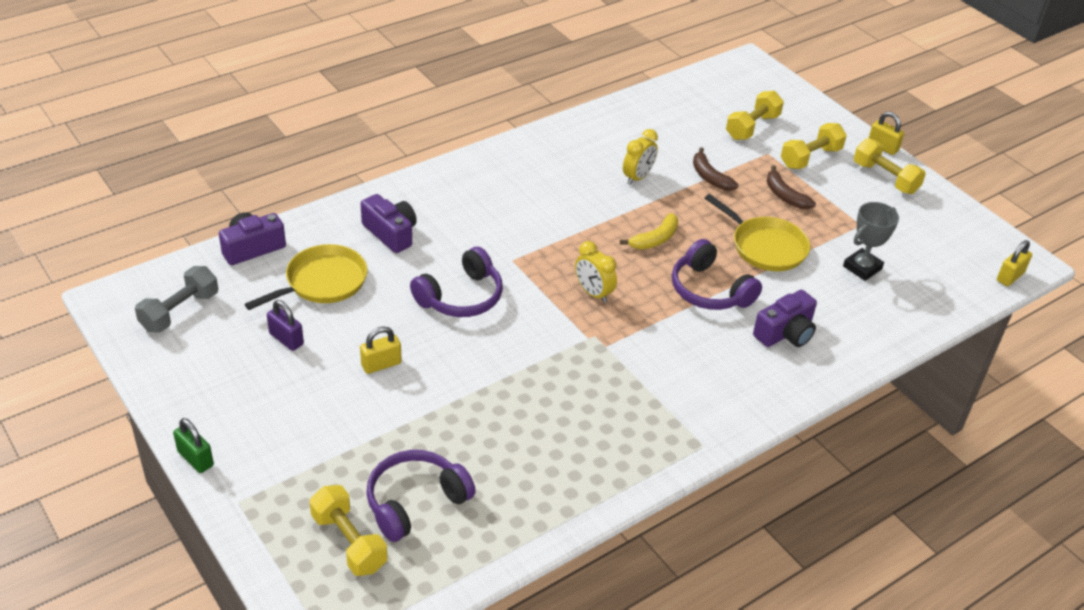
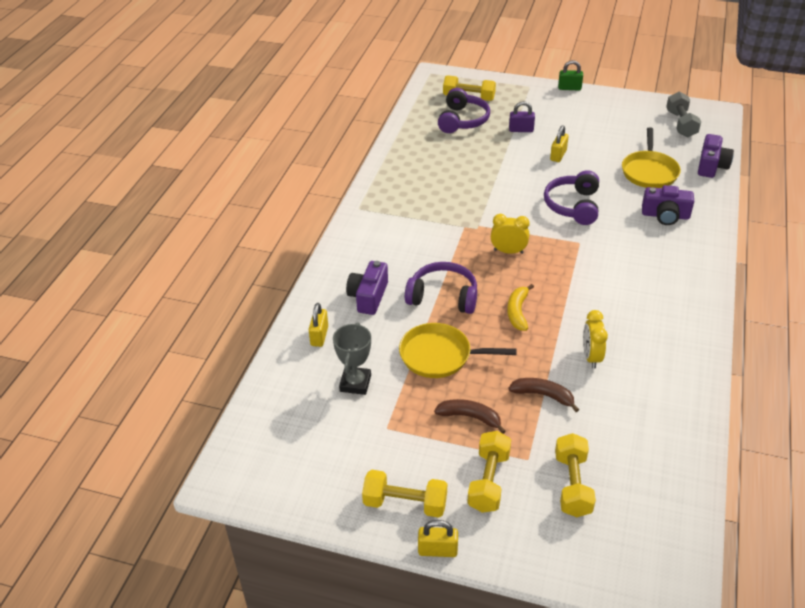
camera: 145 degrees right, 0 degrees up
purple padlock [267,300,304,351] -> purple padlock moved to [509,101,535,132]
yellow padlock [997,240,1032,286] -> yellow padlock moved to [309,303,328,347]

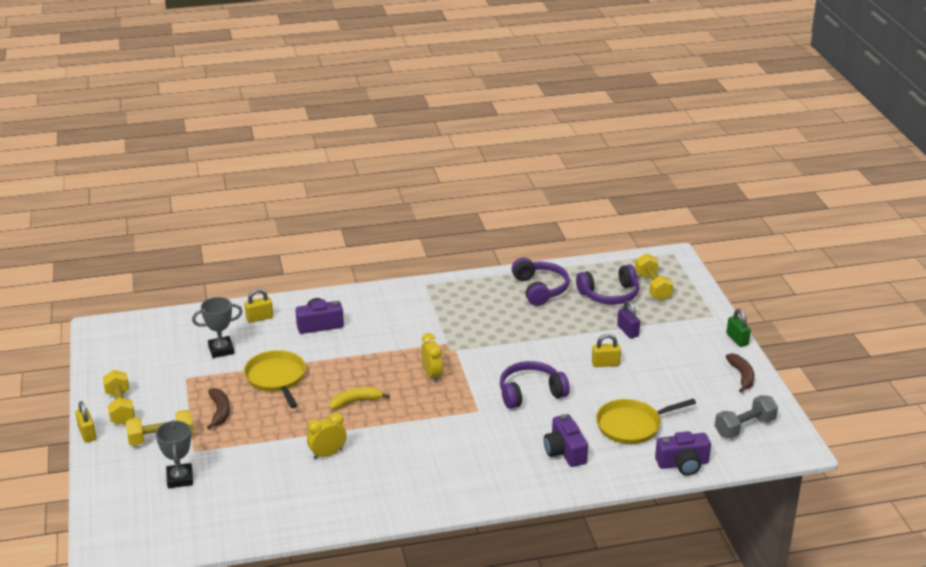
camera: 60 degrees right, 10 degrees down
purple headphones [405,262,477,314] -> purple headphones moved to [511,258,570,306]
brown banana [508,378,579,412] -> brown banana moved to [726,353,754,393]
yellow dumbbell [555,433,596,517] -> grey trophy [156,420,193,488]

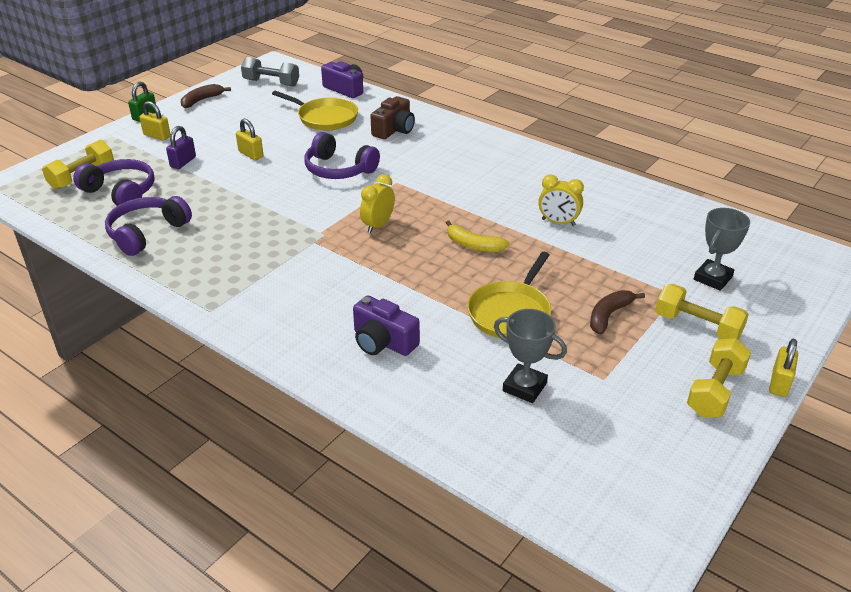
camera: 130 degrees left, 5 degrees up
yellow padlock [245,289,273,323] -> yellow padlock moved to [139,101,171,140]
purple camera [544,414,588,467] -> brown camera [370,96,415,139]

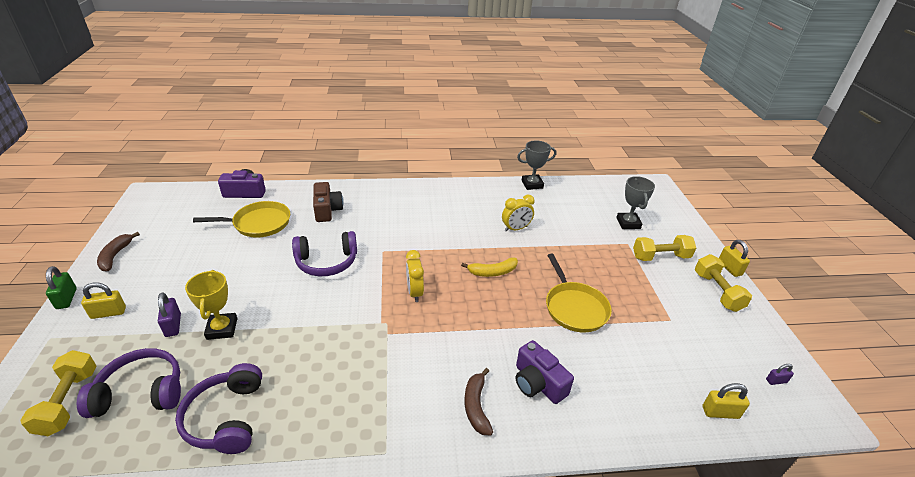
camera: 45 degrees left, 0 degrees up
yellow padlock [236,119,263,160] -> yellow padlock moved to [703,383,750,419]
grey dumbbell [241,57,299,87] -> none
purple camera [353,295,420,356] -> purple camera turned 60 degrees clockwise [516,340,574,404]
grey trophy [494,309,567,403] -> grey trophy moved to [517,140,556,190]
brown banana [590,290,645,335] -> brown banana moved to [464,368,493,436]
none -> yellow trophy [185,270,237,340]
none -> purple padlock [766,364,794,385]

